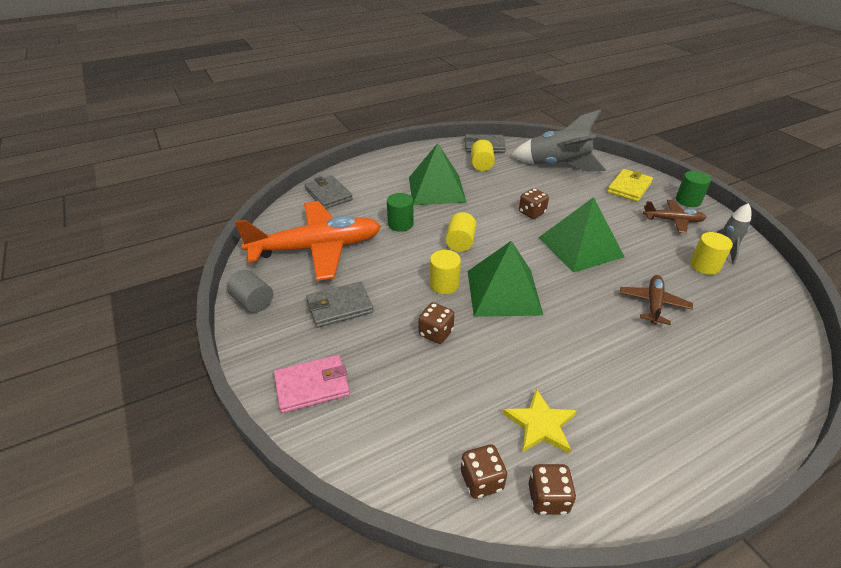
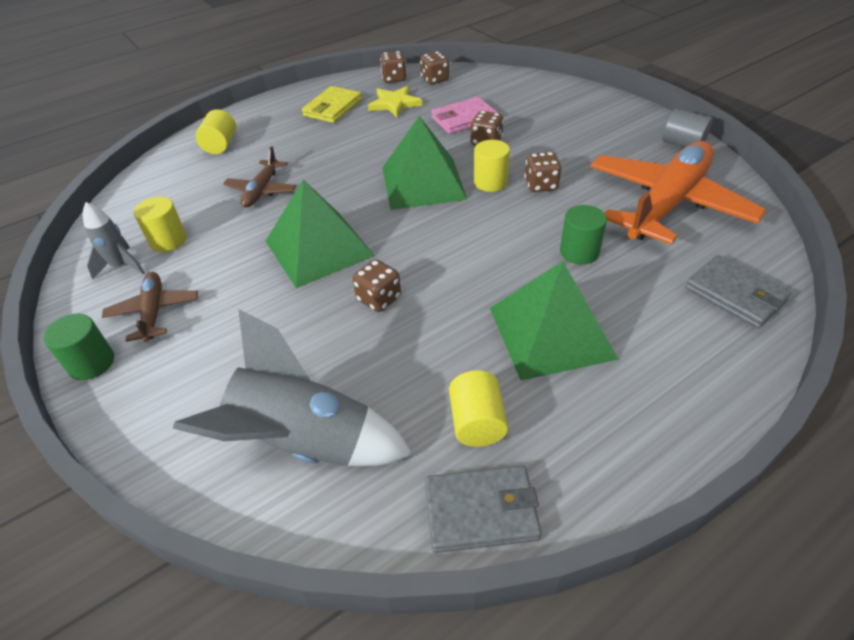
camera: 175 degrees right, 5 degrees up
orange plane [235,201,381,281] -> orange plane turned 150 degrees clockwise [590,141,766,245]
pink wallet [274,355,350,413] -> pink wallet moved to [431,97,498,134]
grey wallet [306,281,373,328] -> none
yellow cylinder [446,212,476,252] -> yellow cylinder moved to [195,109,236,154]
yellow wallet [607,169,653,202] -> yellow wallet moved to [302,86,362,123]
brown plane [643,200,707,233] -> brown plane turned 75 degrees clockwise [102,272,198,342]
none -> brown dice [525,152,561,192]

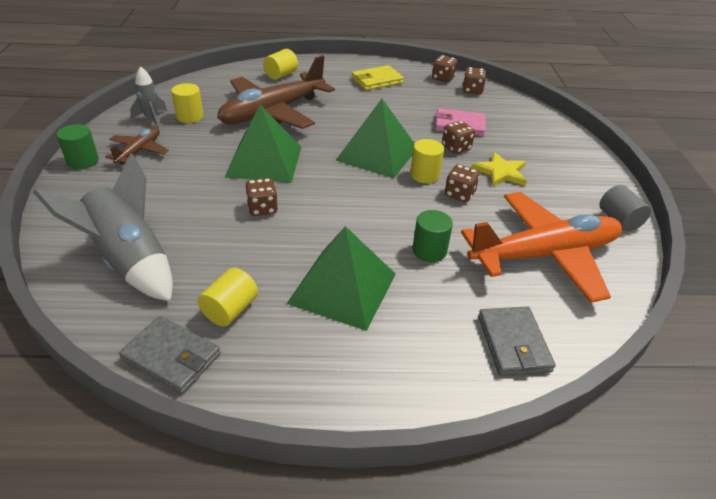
camera: 30 degrees right, 5 degrees down
brown plane [223,146,296,207] -> brown plane [217,55,335,129], size x2.10
yellow star [368,86,423,117] -> yellow star moved to [472,152,527,187]

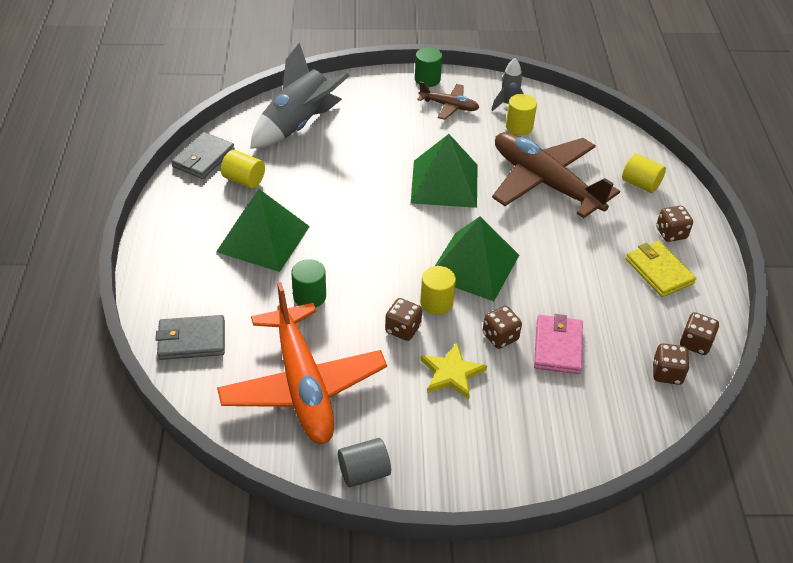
camera: 90 degrees right, 5 degrees up
brown dice [245,178,278,216] -> brown dice moved to [656,206,693,242]

